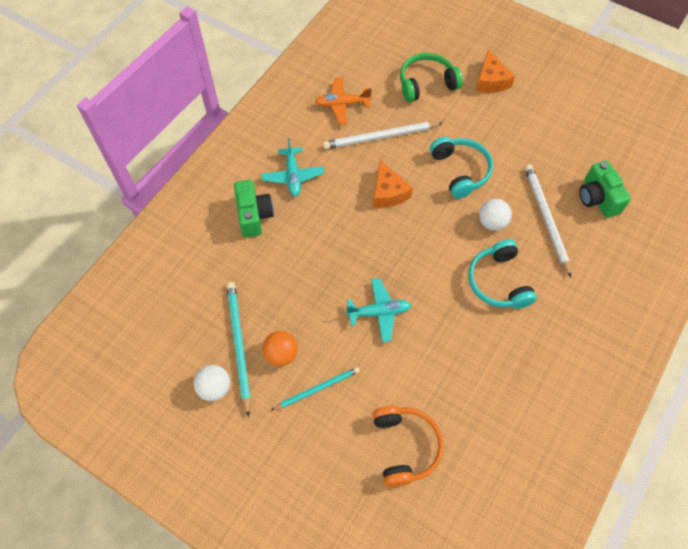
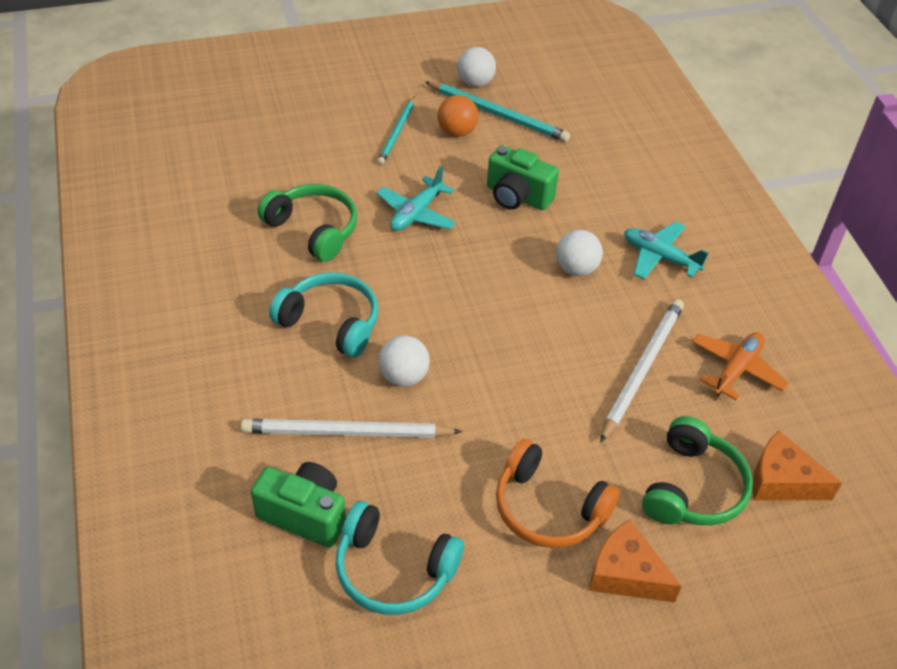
camera: 130 degrees right, 15 degrees down
green camera [234,180,274,238] -> green camera moved to [487,145,559,210]
orange headphones [372,406,444,487] -> orange headphones moved to [496,439,620,548]
orange cheese [373,160,413,208] -> orange cheese moved to [752,431,842,500]
turquoise headphones [430,137,493,199] -> turquoise headphones moved to [335,501,464,615]
white pencil [525,164,571,277] -> white pencil turned 150 degrees clockwise [241,419,462,438]
none -> green headphones [257,184,357,262]
none -> white ball [556,230,603,276]

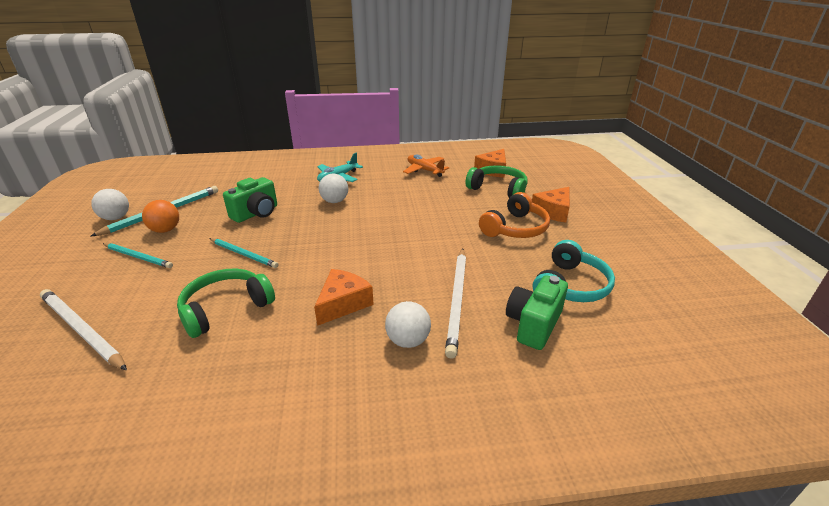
camera: 80 degrees left, 15 degrees down
turquoise headphones [269,272,378,358] -> orange cheese [314,269,374,326]
turquoise plane [376,166,456,231] -> turquoise pencil [209,238,278,268]
white ball [378,335,430,386] -> white ball moved to [385,301,431,348]
white pencil [600,299,684,443] -> white pencil moved to [40,289,127,371]

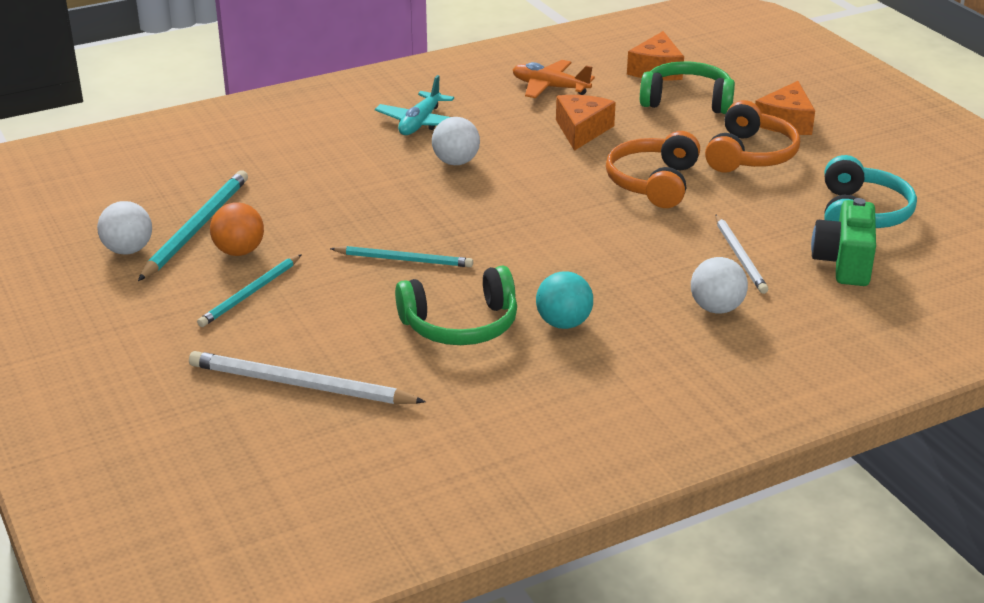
camera: 20 degrees left, 0 degrees up
turquoise pencil [102,243,173,268] -> turquoise pencil turned 120 degrees clockwise [197,254,302,327]
green headphones [177,269,275,338] -> green headphones turned 135 degrees counterclockwise [395,266,517,345]
green camera [223,177,277,223] -> none
orange cheese [314,269,374,326] -> orange cheese moved to [556,95,616,151]
white pencil [445,248,466,358] -> white pencil [715,214,768,294], size x0.66
none -> turquoise ball [536,271,593,329]
none -> orange headphones [606,131,700,208]

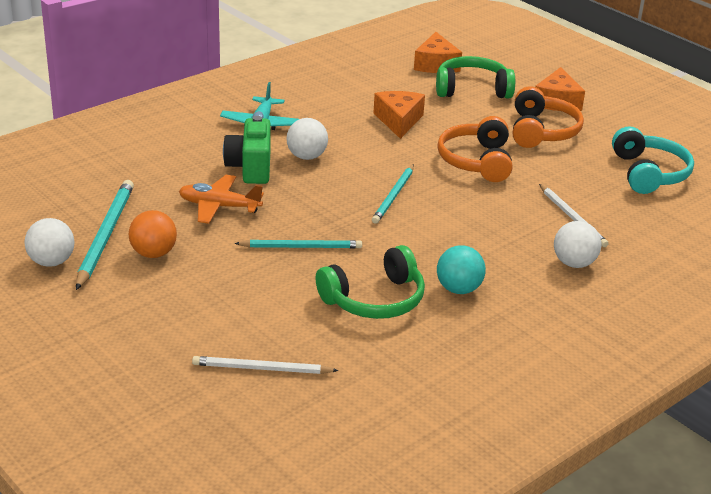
camera: 15 degrees left, 0 degrees up
white pencil [189,351,426,404] -> white pencil [192,356,339,374], size x0.66
turquoise pencil [197,254,302,327] -> turquoise pencil moved to [372,164,414,224]
orange plane [513,60,595,98] -> orange plane moved to [179,175,264,224]
green camera [811,198,876,286] -> green camera moved to [223,116,271,184]

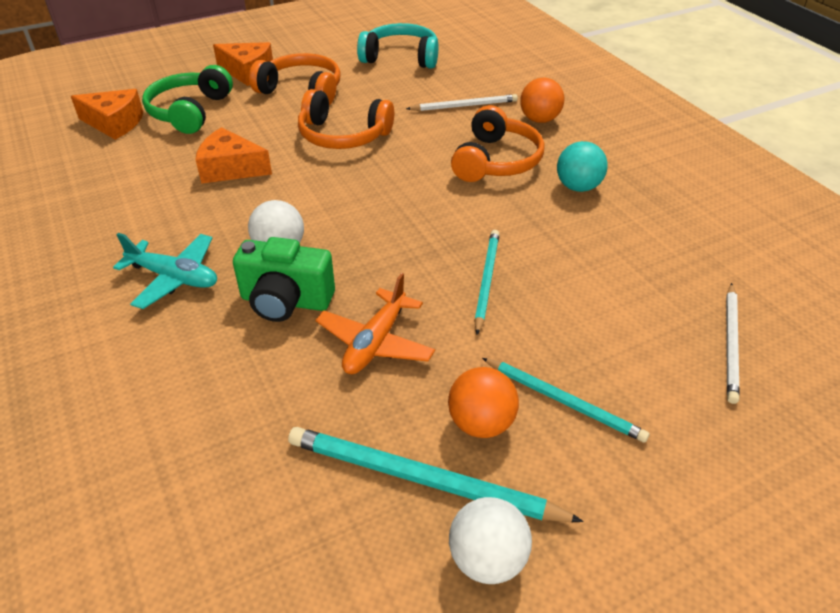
camera: 75 degrees left, 10 degrees up
green headphones [316,245,425,319] -> none
turquoise pencil [372,164,414,224] -> turquoise pencil moved to [482,358,650,443]
white ball [554,221,601,268] -> orange ball [520,78,564,123]
none -> orange headphones [451,105,545,182]

